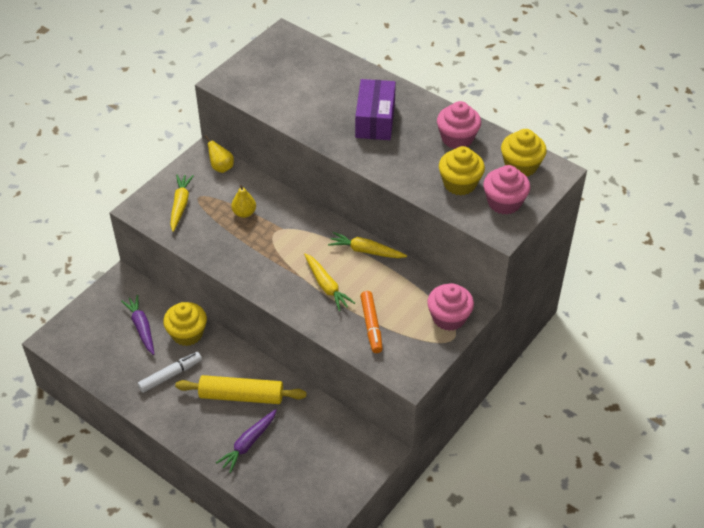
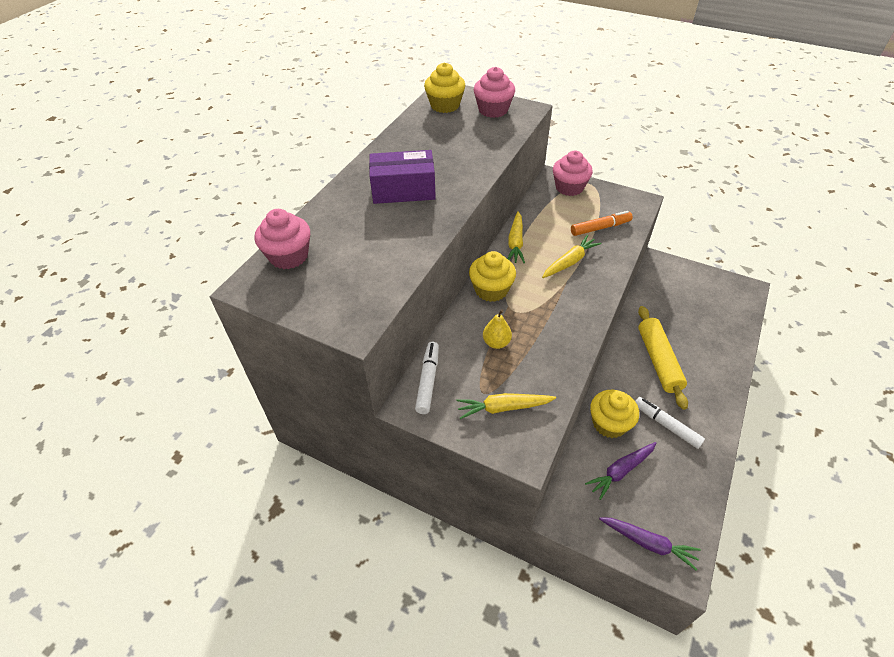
camera: 100 degrees left, 0 degrees up
yellow pear [205,135,234,173] -> white marker [415,342,439,414]
purple carrot [216,409,277,473] -> purple carrot moved to [599,517,701,570]
pink cupcake [437,101,481,149] -> pink cupcake moved to [255,209,310,269]
yellow cupcake [439,146,485,196] -> yellow cupcake moved to [469,251,516,302]

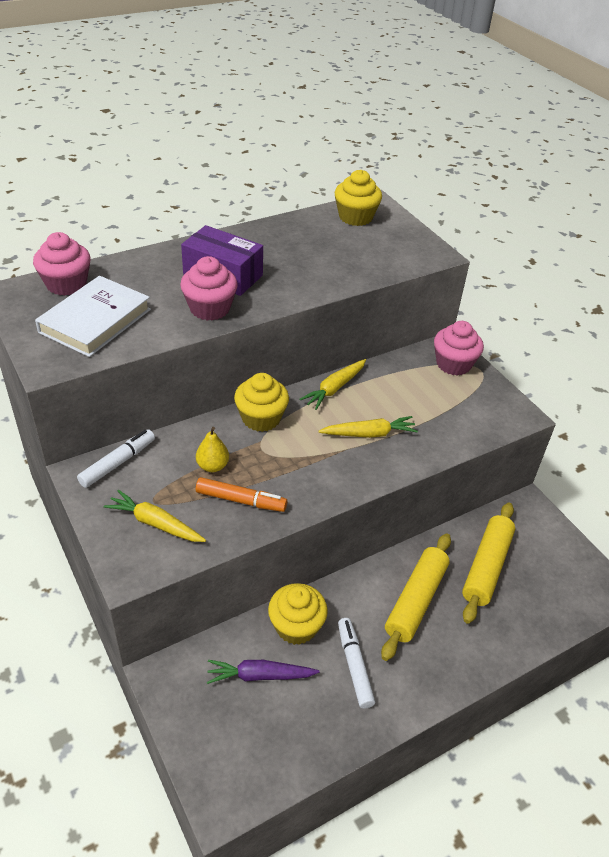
camera: 30 degrees right, 5 degrees down
pink cupcake [474,67,515,118] -> pink cupcake moved to [180,256,238,321]
orange marker [571,211,633,236] -> orange marker moved to [196,477,287,512]
purple carrot [599,517,701,570] -> none
none -> white book [35,276,151,357]
none -> yellow rolling pin [462,503,515,624]

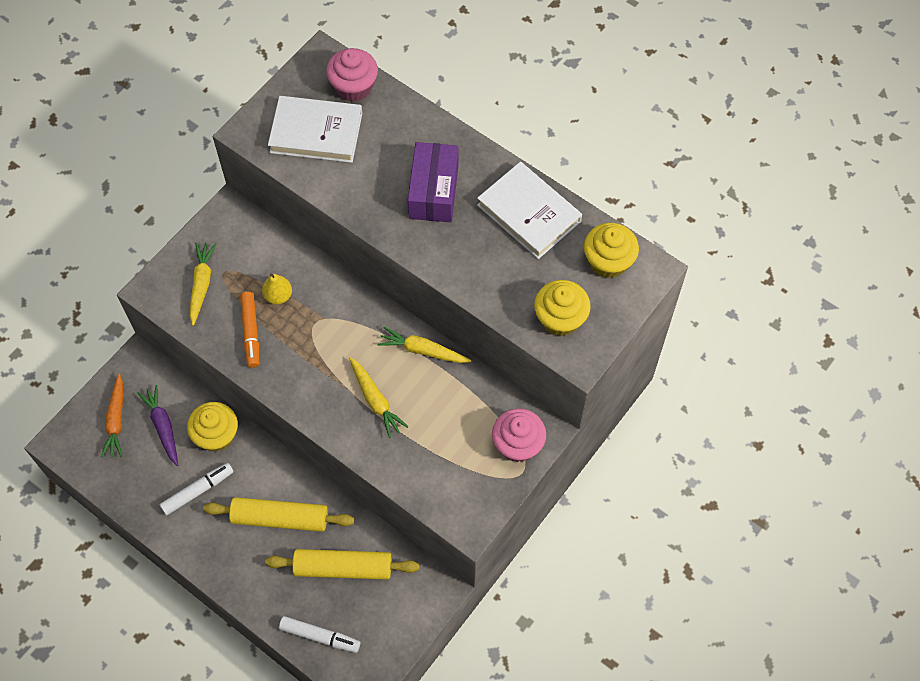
camera: 70 degrees right, 20 degrees up
white marker [77,429,155,488] -> white marker moved to [279,616,360,653]
pink cupcake [180,256,238,321] -> none
yellow cupcake [234,373,289,432] -> yellow cupcake moved to [534,280,591,336]
none -> orange carrot [101,373,123,458]
none -> white book [477,162,582,259]

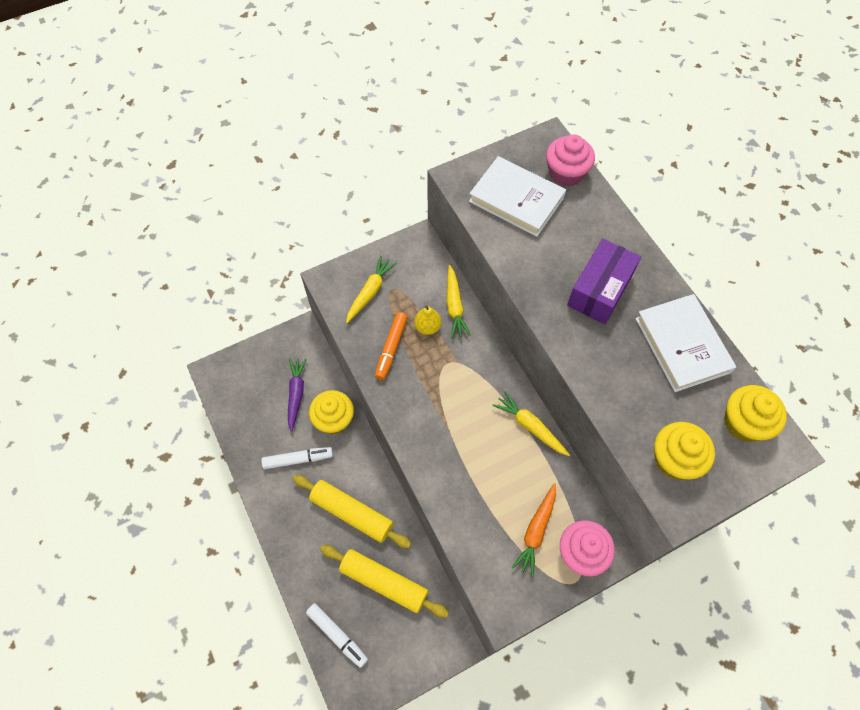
camera: 25 degrees right, 0 degrees up
orange carrot [101,373,123,458] -> orange carrot moved to [512,483,556,577]
yellow carrot [349,357,408,438] -> yellow carrot moved to [446,265,471,338]

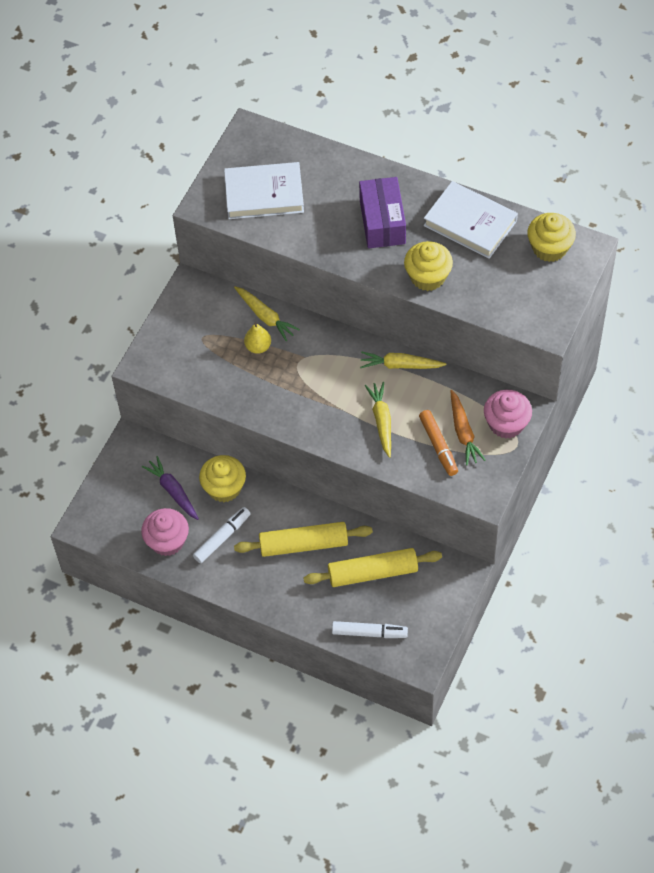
camera: 35 degrees left, 5 degrees down
yellow carrot [346,256,397,323] -> yellow carrot moved to [364,382,391,458]
orange marker [375,312,408,380] -> orange marker moved to [419,410,458,476]
pink cupcake [546,134,595,187] -> pink cupcake moved to [141,508,189,556]
yellow cupcake [654,422,715,480] -> yellow cupcake moved to [404,241,453,291]

